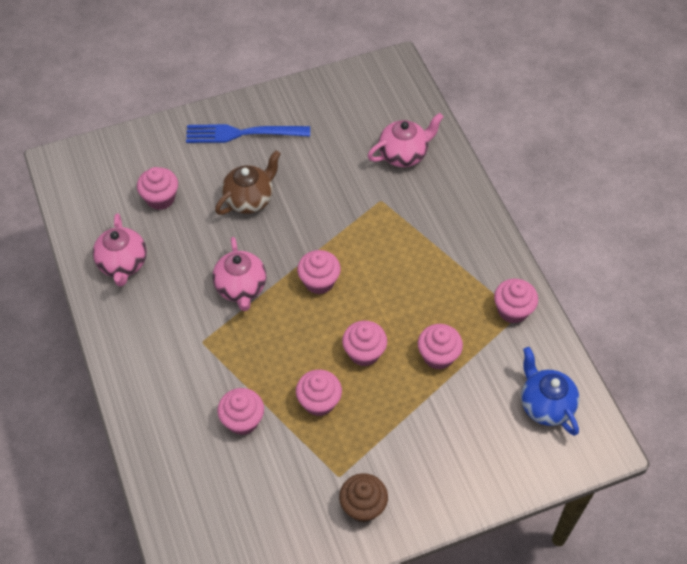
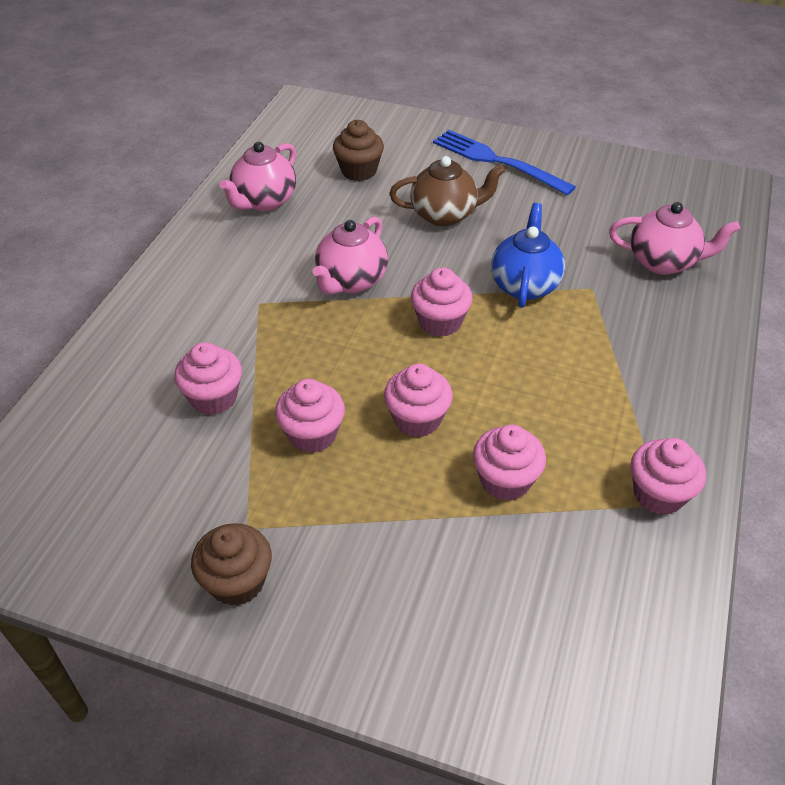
camera: 40 degrees right, 10 degrees down
pink cupcake [137,167,178,210] -> brown cupcake [333,120,384,181]
blue teapot [521,347,579,436] -> blue teapot moved to [491,203,565,308]

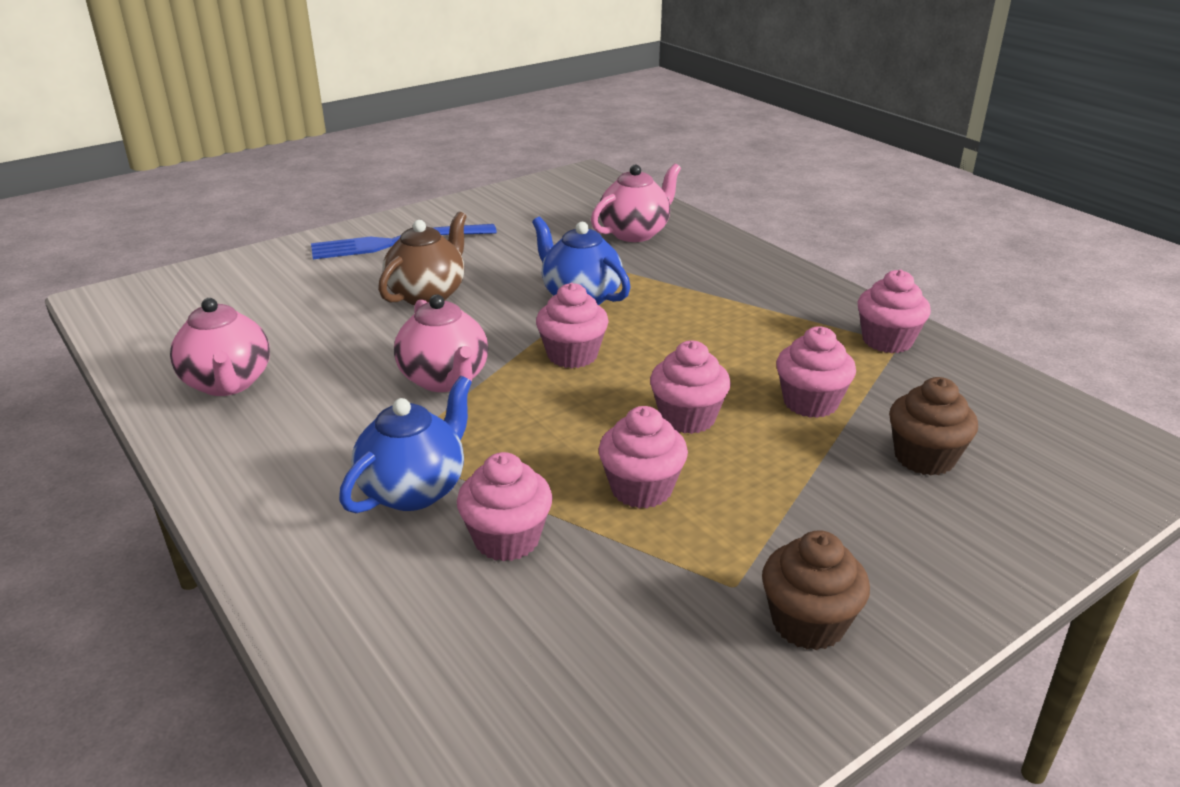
camera: 55 degrees left, 15 degrees down
brown cupcake [333,120,384,181] -> brown cupcake moved to [889,377,978,476]
none -> blue teapot [339,376,472,513]

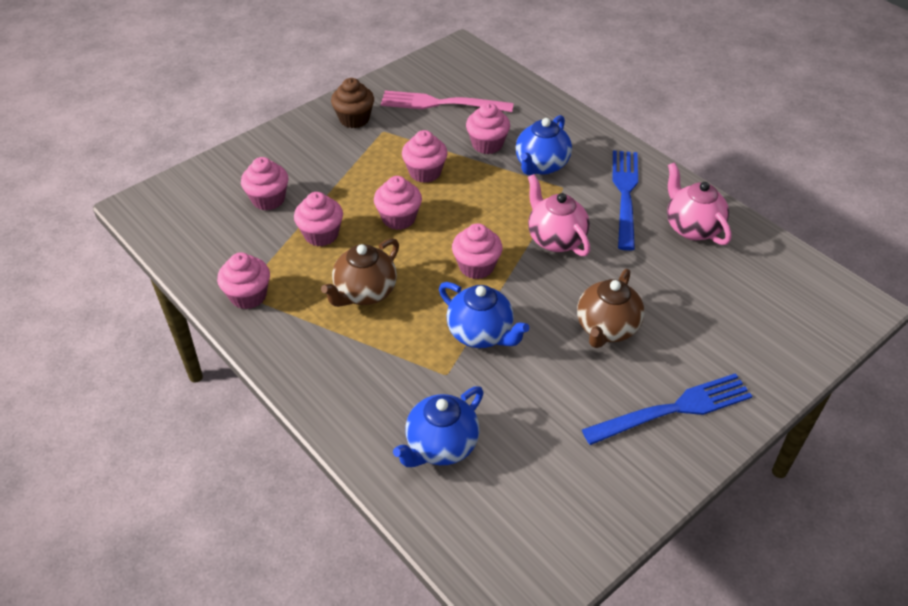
camera: 175 degrees right, 15 degrees up
pink teapot [591,163,681,242] -> blue teapot [393,387,484,467]
brown cupcake [889,377,978,476] -> pink cupcake [241,157,288,210]
none -> brown teapot [321,238,399,307]
none -> pink fork [381,91,514,112]
none -> blue fork [612,151,638,251]

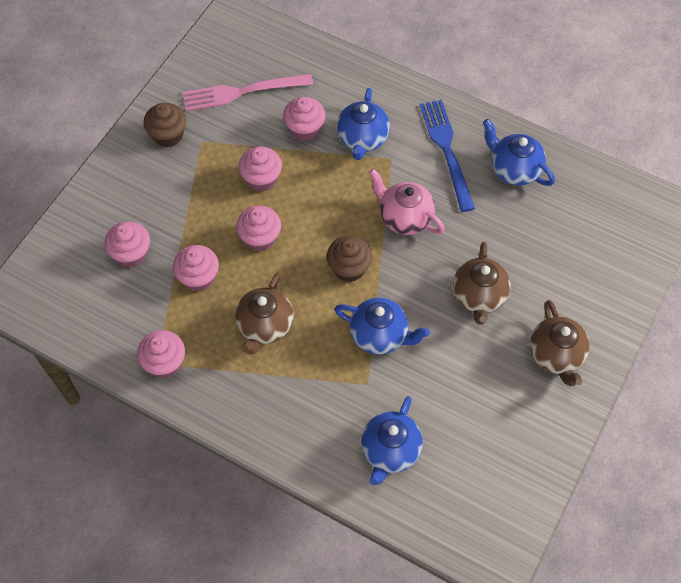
camera: 20 degrees left, 15 degrees up
pink cupcake [452,223,503,279] -> brown cupcake [327,236,372,282]
blue fork [582,373,752,445] -> brown teapot [530,300,590,386]
pink teapot [667,162,732,245] -> blue teapot [483,119,555,186]

